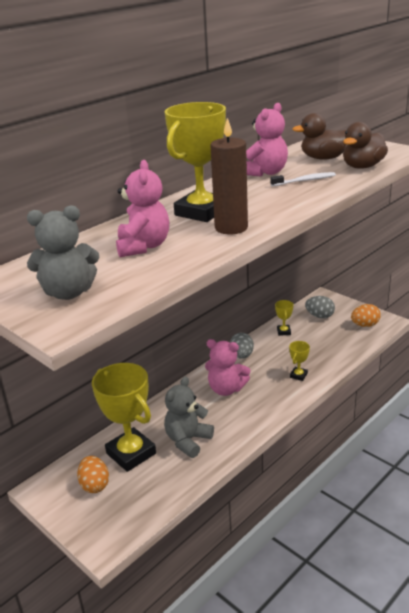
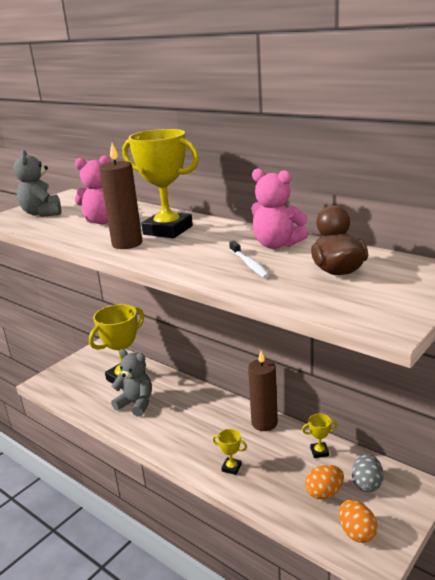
camera: 85 degrees right, 5 degrees down
orange egg [77,456,109,493] -> orange egg moved to [305,465,344,500]
pink teddy bear [205,339,250,396] -> none
grey egg [230,333,254,359] -> brown candle [248,351,278,431]
brown duck [343,122,388,169] -> none

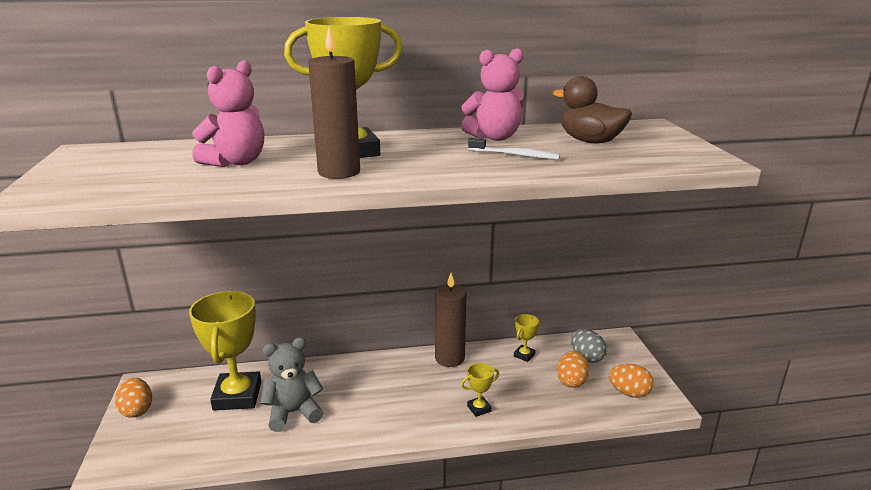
camera: 50 degrees left, 0 degrees up
grey teddy bear [13,150,61,217] -> none
none -> orange egg [115,378,152,418]

